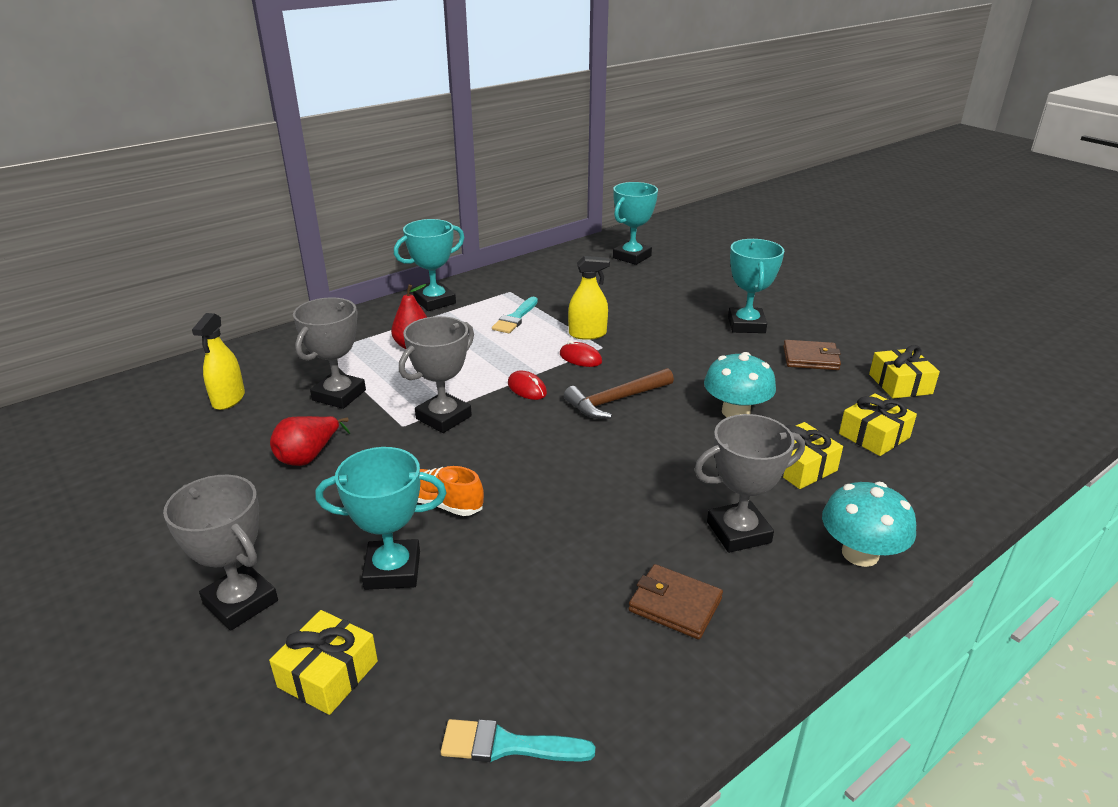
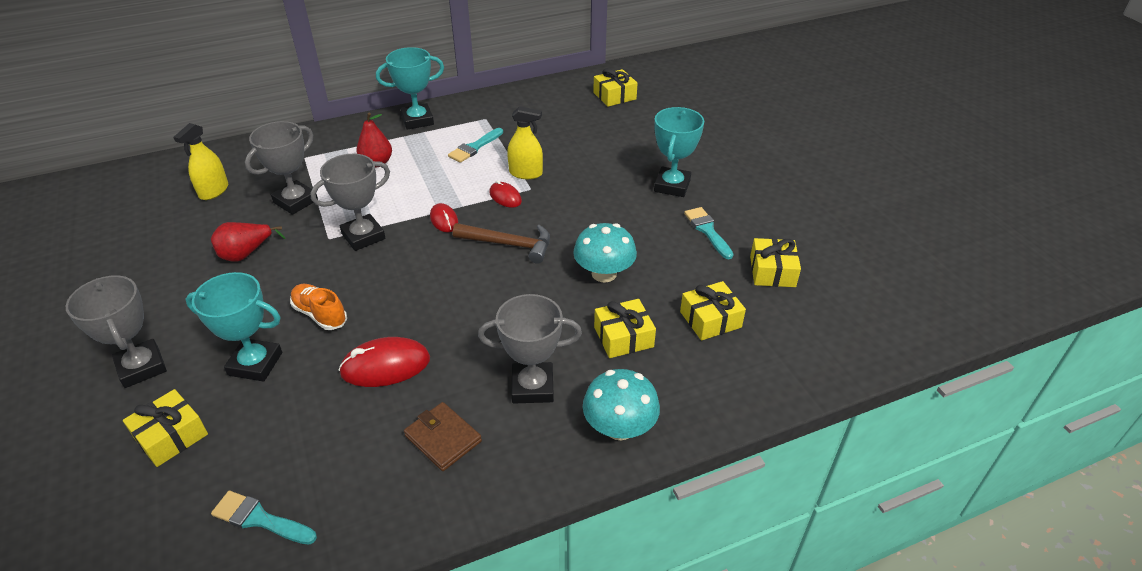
camera: 15 degrees right, 10 degrees up
brown hammer [564,368,674,419] -> brown hammer turned 150 degrees counterclockwise [453,223,550,264]
turquoise trophy [613,182,658,265] -> yellow gift [593,68,638,107]
brown wallet [783,340,841,370] -> turquoise brush [684,207,734,259]
none -> red mouse [338,337,430,387]

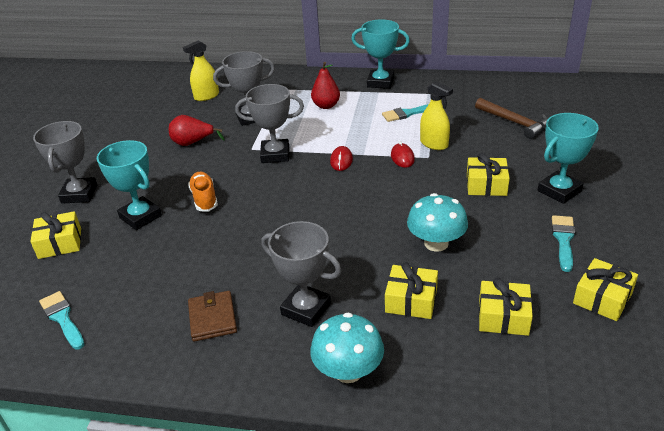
camera: 35 degrees right, 5 degrees down
red mouse [338,337,430,387] -> none
brown hammer [453,223,550,264] -> brown hammer moved to [475,98,548,139]
yellow gift [593,68,638,107] -> yellow gift moved to [467,153,510,196]

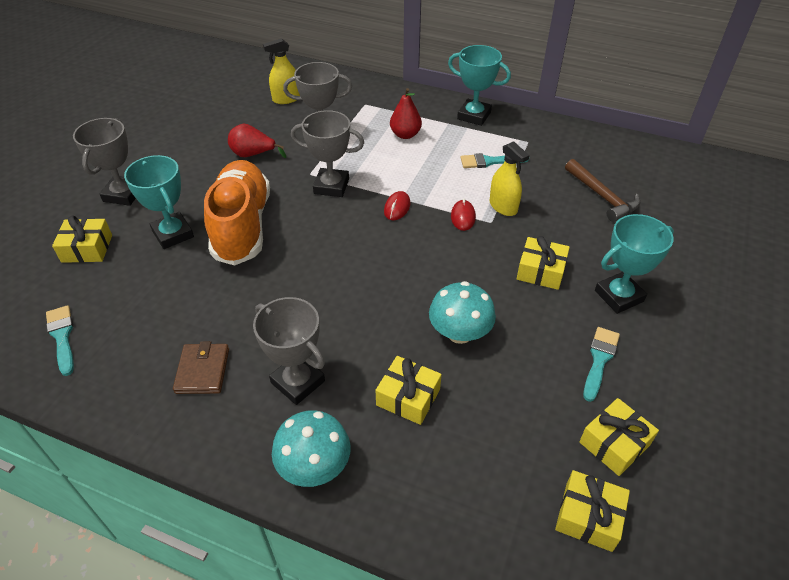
camera: 10 degrees right, 10 degrees up
orange shoe [188,172,218,212] -> orange shoe [204,160,270,266], size x2.14
yellow gift [479,278,533,336] -> yellow gift moved to [555,470,630,552]

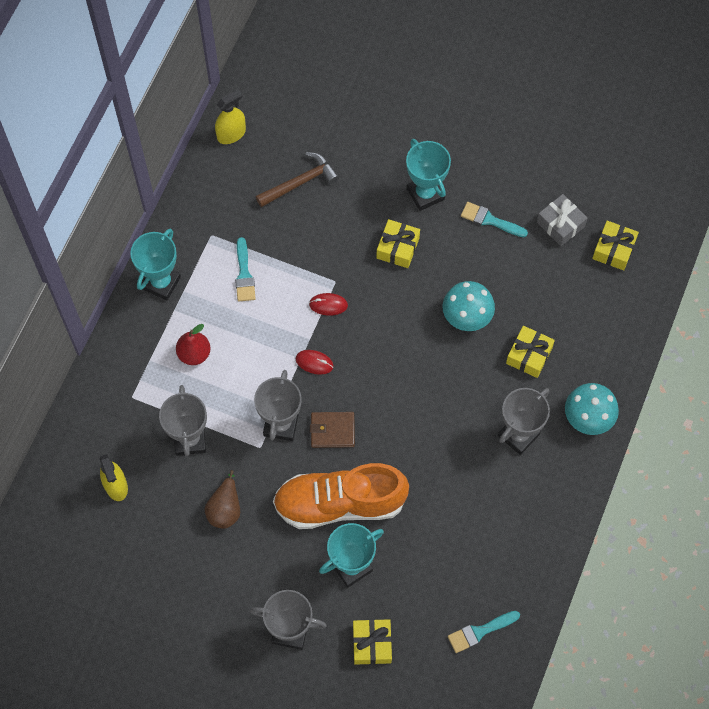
camera: 90 degrees left, 20 degrees up
brown wallet [173,341,229,394] -> brown wallet moved to [310,412,355,448]
red pear [228,123,286,158] -> brown pear [205,470,240,529]
yellow spray bottle [489,141,529,216] -> yellow spray bottle moved to [215,89,246,144]
yellow gift [579,398,659,476] -> grey gift [537,194,588,246]

